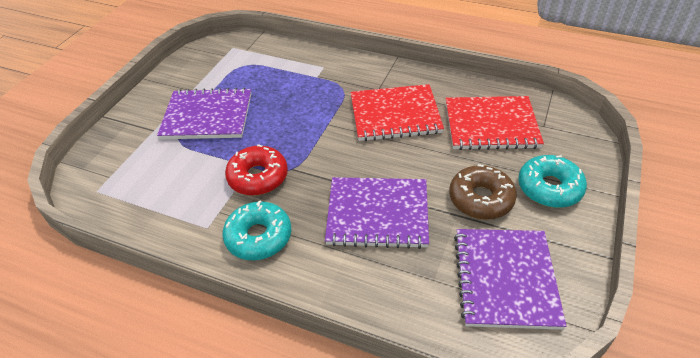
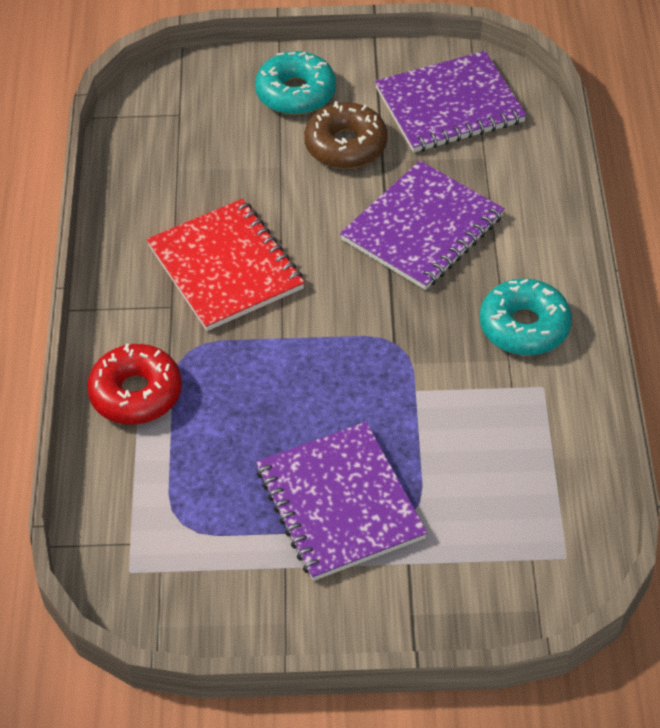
camera: 115 degrees left, 5 degrees up
red donut [225,144,288,195] -> red donut moved to [87,344,182,425]
purple notebook [325,177,429,249] -> purple notebook turned 60 degrees clockwise [340,161,505,290]
red notebook [446,96,544,150] -> none

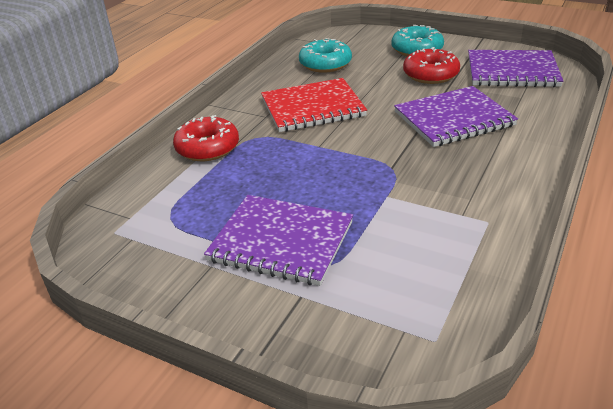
camera: 30 degrees right, 15 degrees down
red notebook [147,199,305,331] -> red notebook turned 75 degrees clockwise [261,78,367,132]
purple notebook [256,422,427,581] -> purple notebook turned 75 degrees counterclockwise [204,195,353,286]
brown donut [304,101,388,169] -> red donut [403,47,460,84]
turquoise donut [480,278,572,356] -> turquoise donut moved to [299,38,352,73]

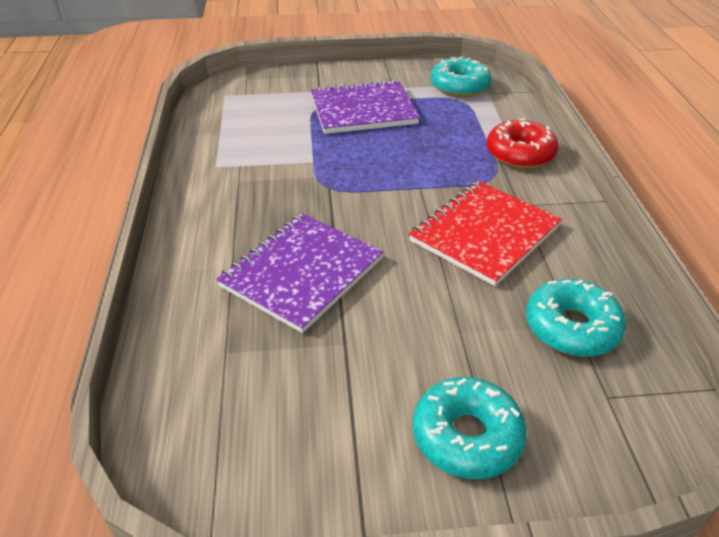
camera: 145 degrees right, 5 degrees up
red donut [403,47,460,84] -> none
purple notebook [468,50,563,87] -> none
none -> turquoise donut [431,57,491,97]

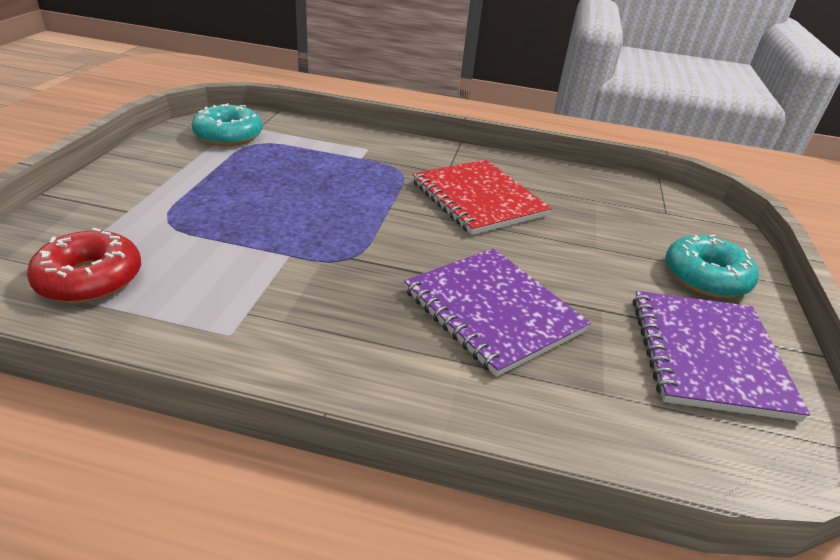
camera: 75 degrees left, 5 degrees down
purple notebook [311,79,420,134] -> purple notebook moved to [633,291,810,422]
red donut [487,118,559,168] -> red donut moved to [27,228,141,303]
turquoise donut [526,279,626,357] -> none

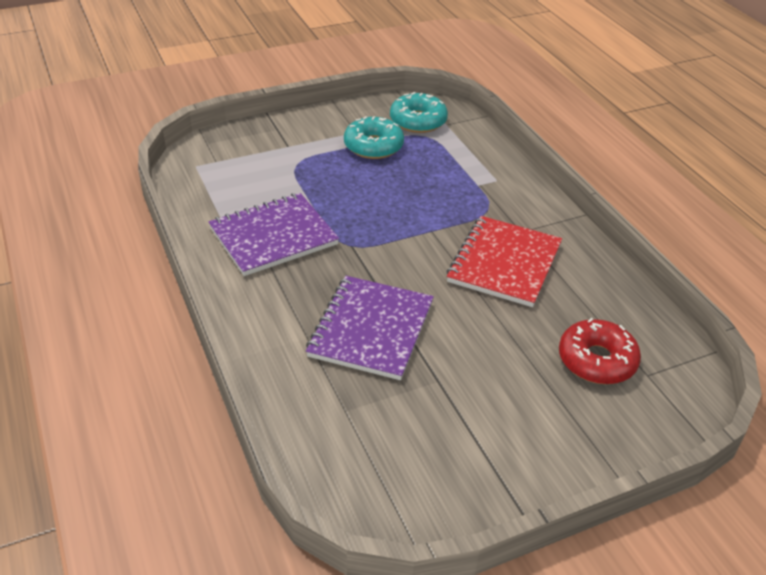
camera: 55 degrees right, 5 degrees up
red donut [27,228,141,303] -> red donut moved to [559,318,641,384]
purple notebook [633,291,810,422] -> purple notebook moved to [209,193,339,276]
turquoise donut [666,235,759,298] -> turquoise donut moved to [344,116,404,159]

